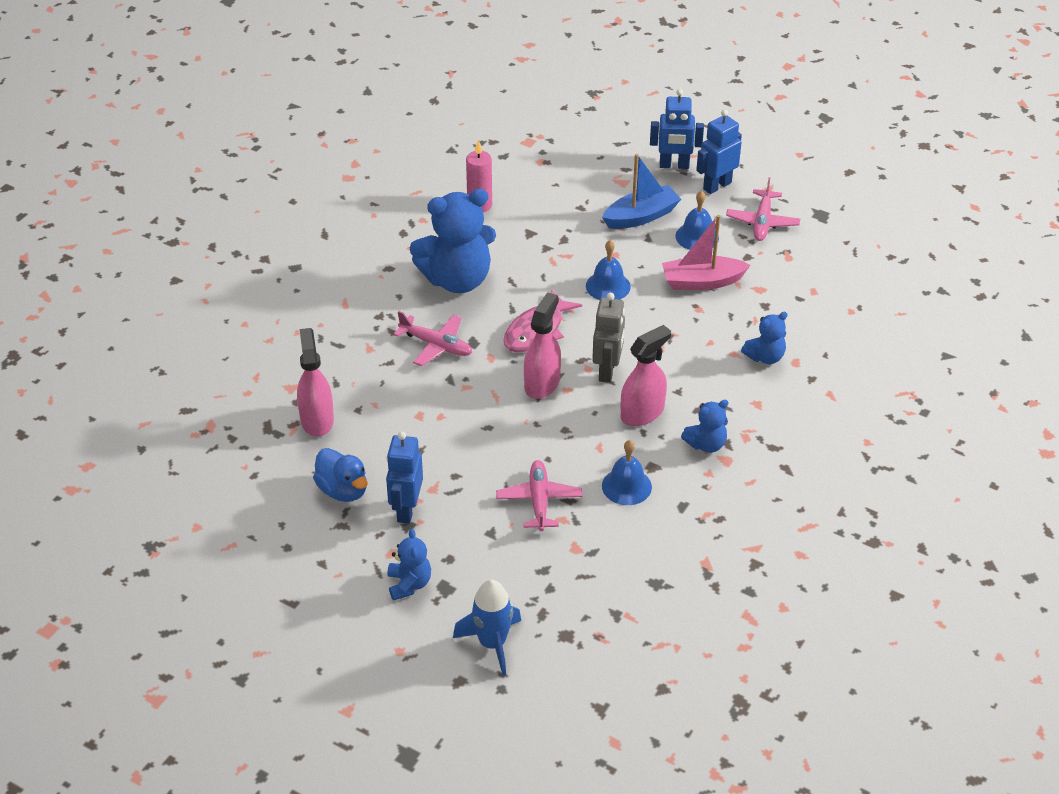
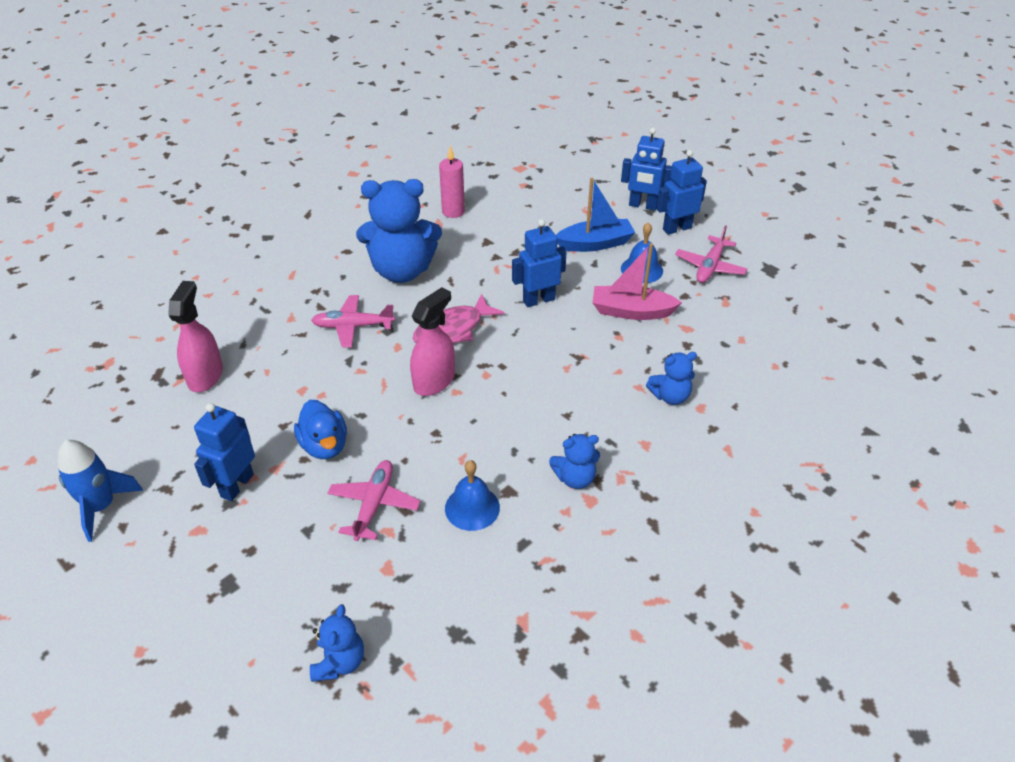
camera: 15 degrees right, 0 degrees up
blue duck [313,448,368,502] -> blue duck moved to [294,400,347,459]
blue teddy bear [388,529,431,601] -> blue teddy bear moved to [310,604,364,682]
pink plane [393,311,472,366] -> pink plane turned 135 degrees clockwise [311,295,395,348]
blue rocket [453,580,521,676] -> blue rocket moved to [57,440,143,542]
blue bell [586,240,631,300] -> blue robot [512,219,567,307]
grey robot [592,293,625,383] -> none
pink spray bottle [621,325,671,426] -> none

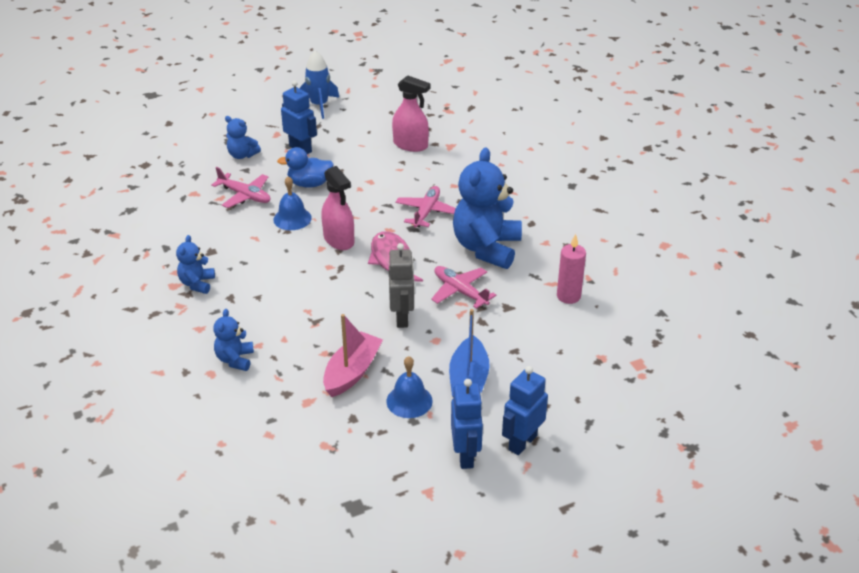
camera: 110 degrees right, 5 degrees down
blue teddy bear [310,604,364,682] -> blue teddy bear moved to [225,116,261,159]
blue bell [445,460,500,531] -> blue bell moved to [273,176,312,230]
blue robot [512,219,567,307] -> grey robot [389,243,415,328]
pink plane [675,225,747,283] -> pink plane moved to [431,266,496,309]

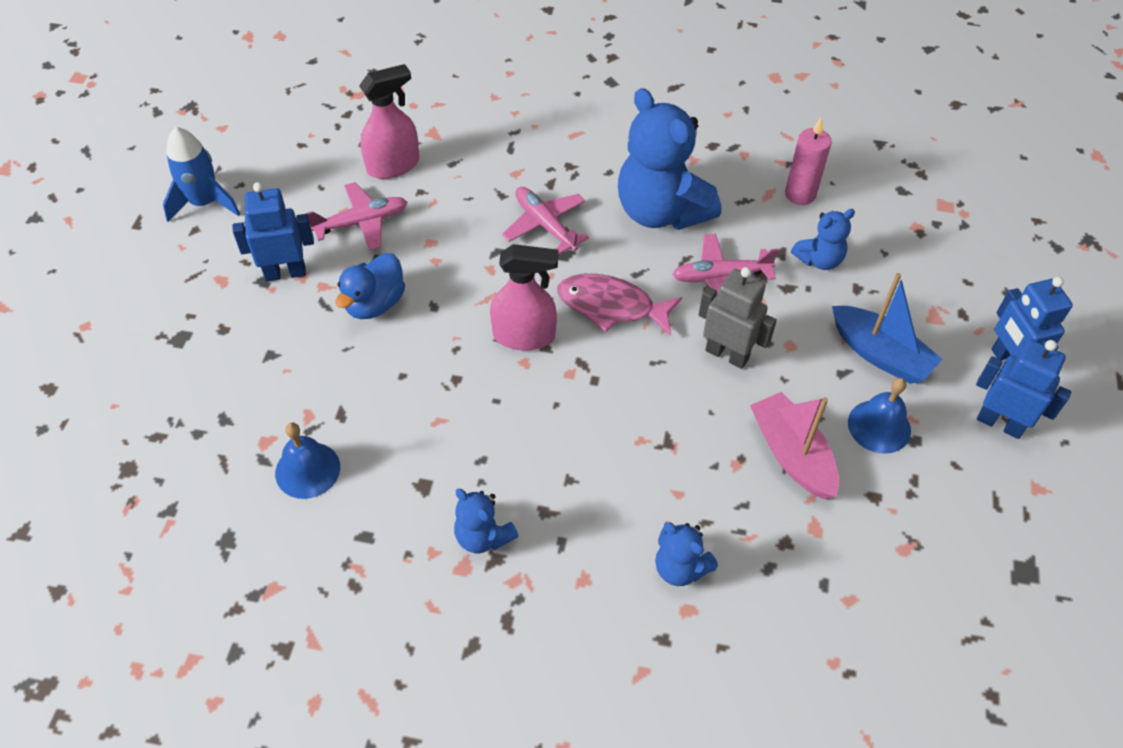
camera: 55 degrees left, 15 degrees up
pink plane [211,167,270,208] -> pink plane moved to [305,182,407,250]
blue teddy bear [225,116,261,159] -> blue teddy bear moved to [791,209,855,270]
blue bell [273,176,312,230] -> blue bell moved to [275,422,340,499]

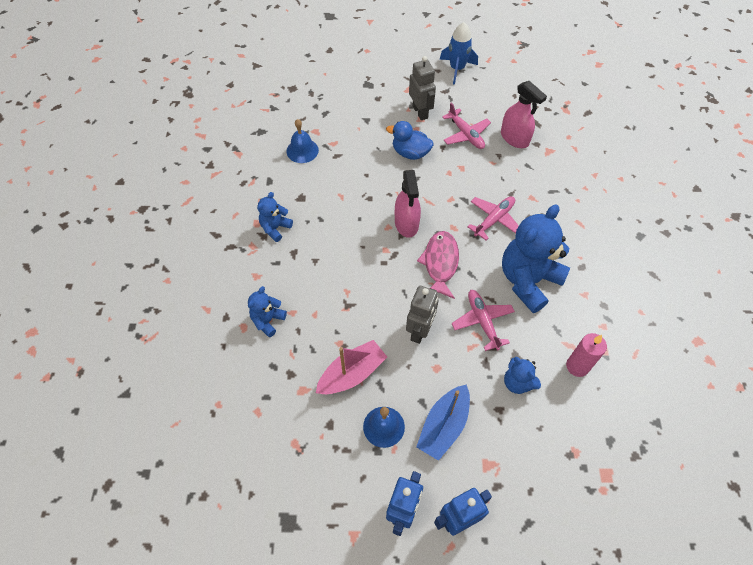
camera: 80 degrees right, 5 degrees up
blue robot [232,182,314,281] -> grey robot [409,56,436,120]

